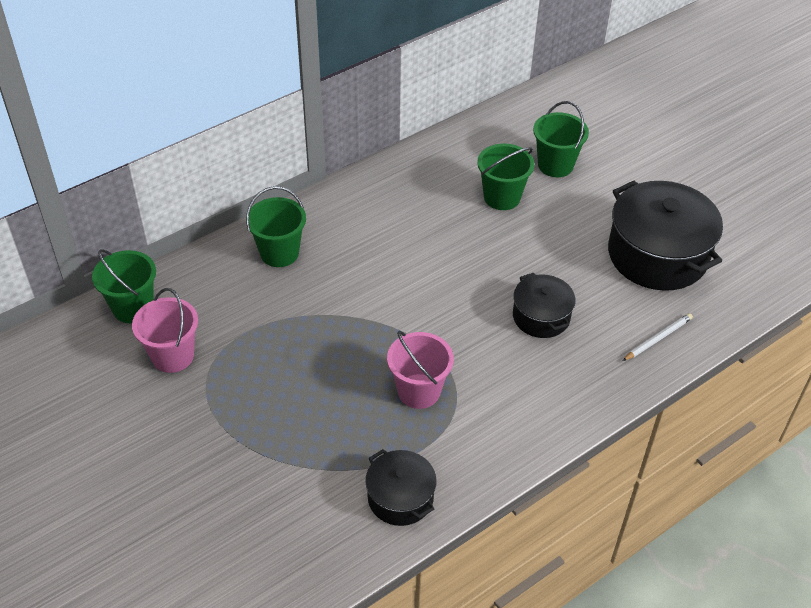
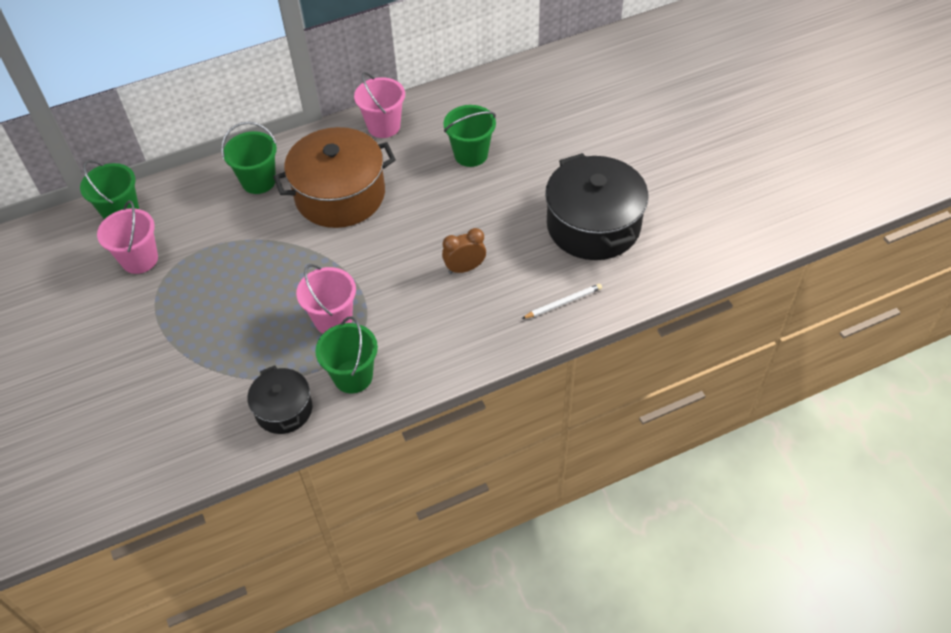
camera: 15 degrees right, 5 degrees up
black pot [513,273,576,338] -> brown clock [442,228,486,274]
green bucket [533,101,589,177] -> green bucket moved to [315,316,378,393]
none -> brown pot [273,127,396,228]
none -> pink bucket [354,72,405,138]

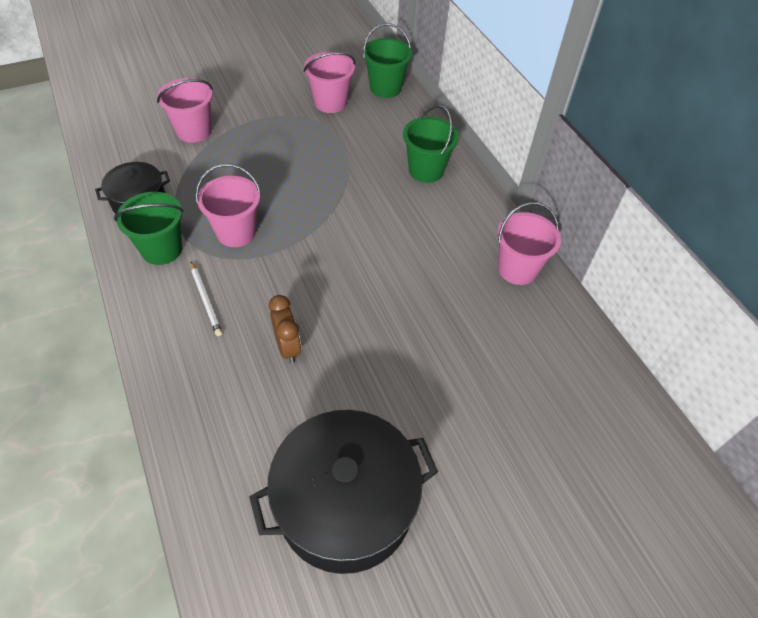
camera: 85 degrees right, 0 degrees up
brown pot [273,127,396,228] -> none
green bucket [443,105,496,167] -> none
white pencil [522,284,602,319] -> white pencil moved to [191,262,222,336]
none -> pink bucket [157,78,213,143]

